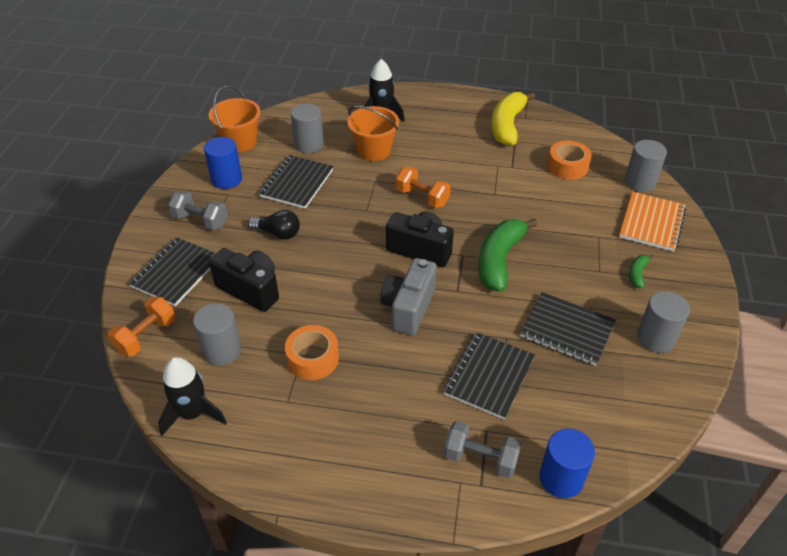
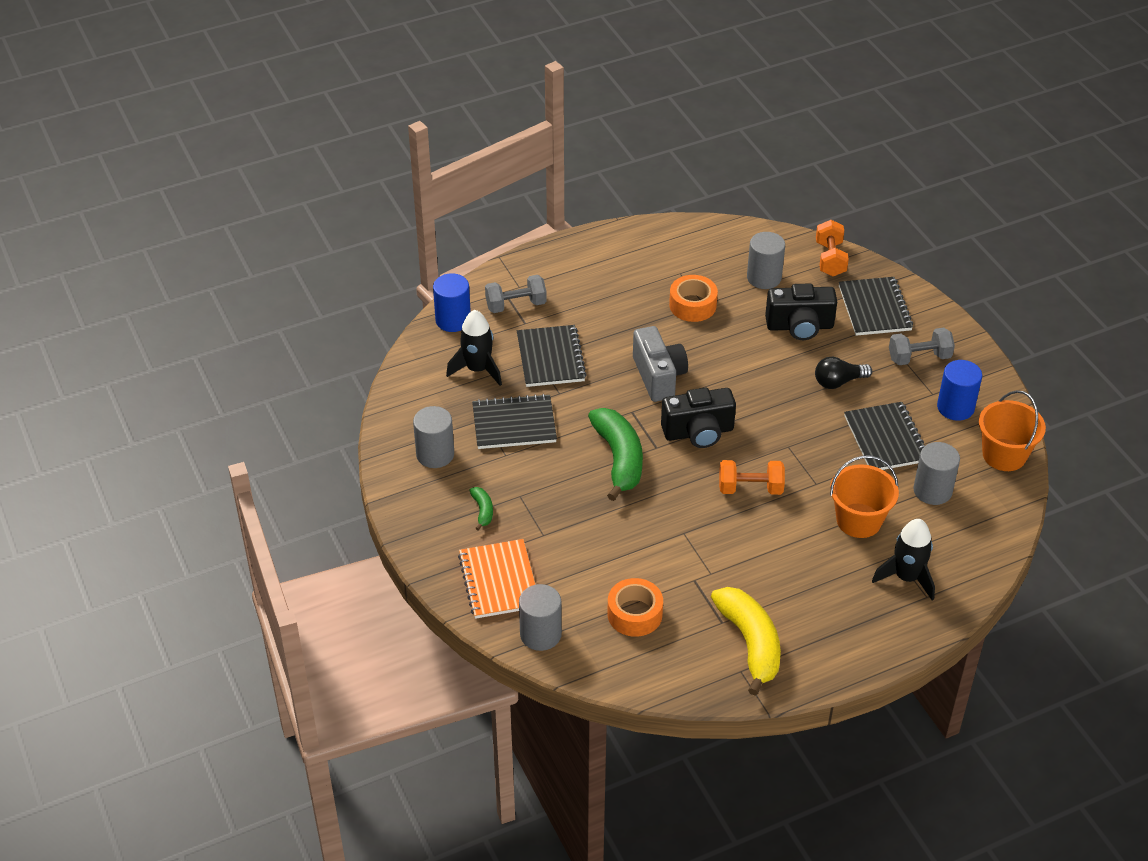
camera: 145 degrees right, 0 degrees up
black rocket [158,357,227,436] -> black rocket moved to [446,310,502,386]

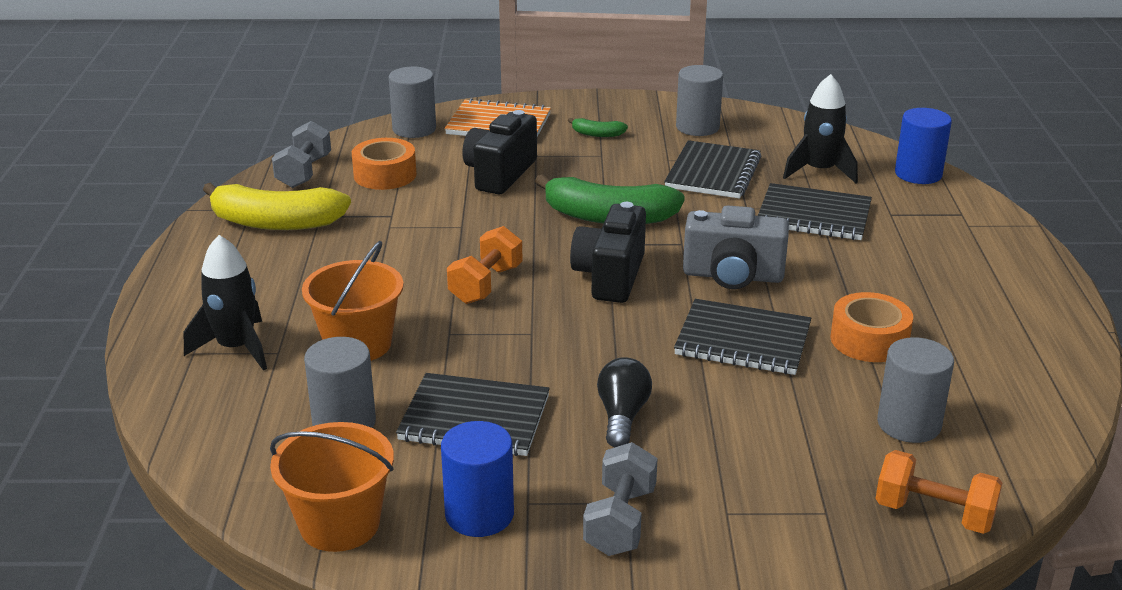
camera: 115 degrees right, 15 degrees down
grey dumbbell [485,275,547,313] -> grey dumbbell moved to [272,121,331,188]
black camera [765,283,837,340] -> black camera moved to [462,110,537,194]
black notebook [839,277,913,336] -> black notebook moved to [674,299,811,375]

